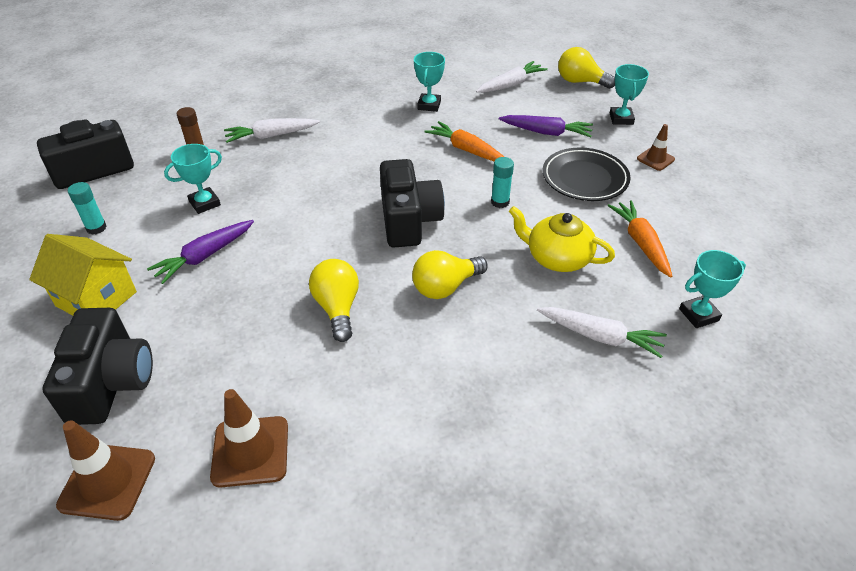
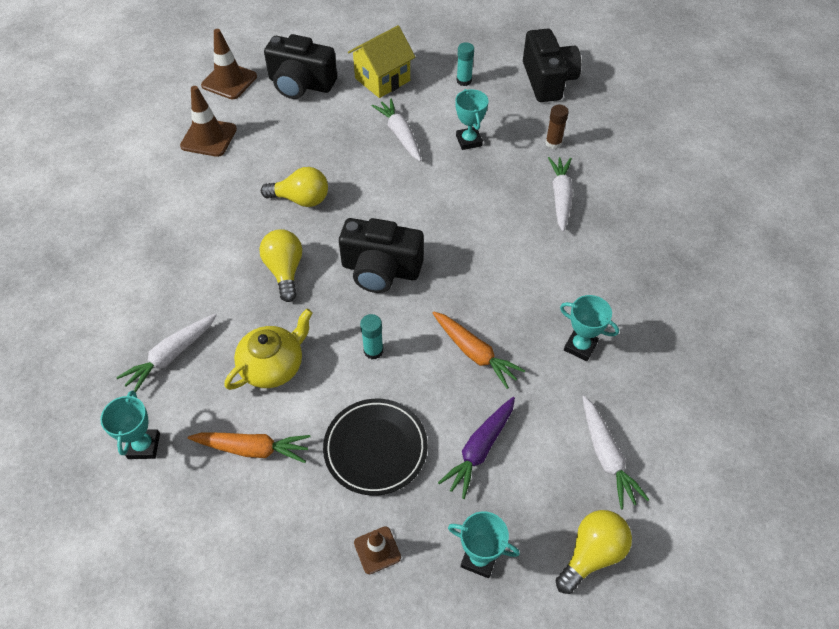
camera: 110 degrees right, 10 degrees up
purple carrot [147,220,254,284] -> white carrot [372,98,421,161]
orange carrot [424,121,504,161] -> orange carrot turned 75 degrees clockwise [432,311,526,389]

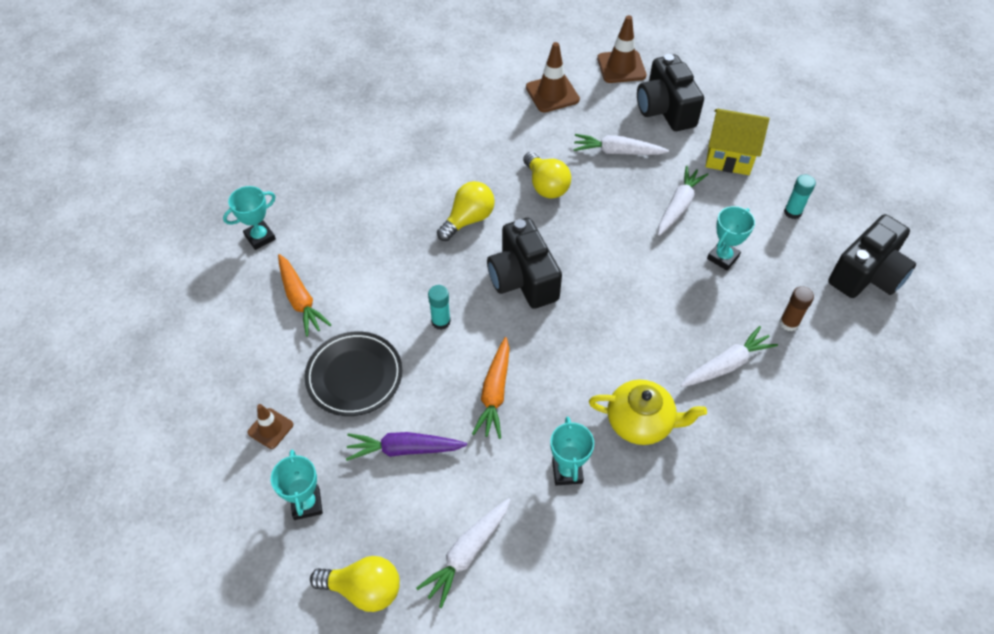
camera: 55 degrees right, 0 degrees up
white carrot [116,314,217,392] -> white carrot moved to [573,134,669,155]
yellow teapot [224,309,313,390] -> yellow teapot moved to [589,380,707,445]

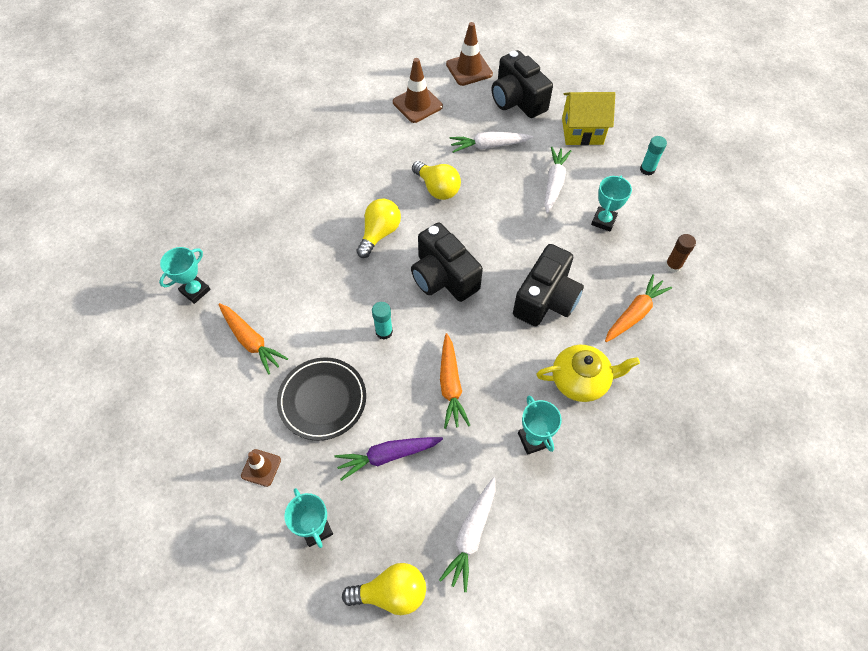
camera: 15 degrees left, 5 degrees up
white carrot [680,326,778,387] -> orange carrot [605,274,672,342]
black camera [828,214,916,298] -> black camera moved to [513,244,584,326]

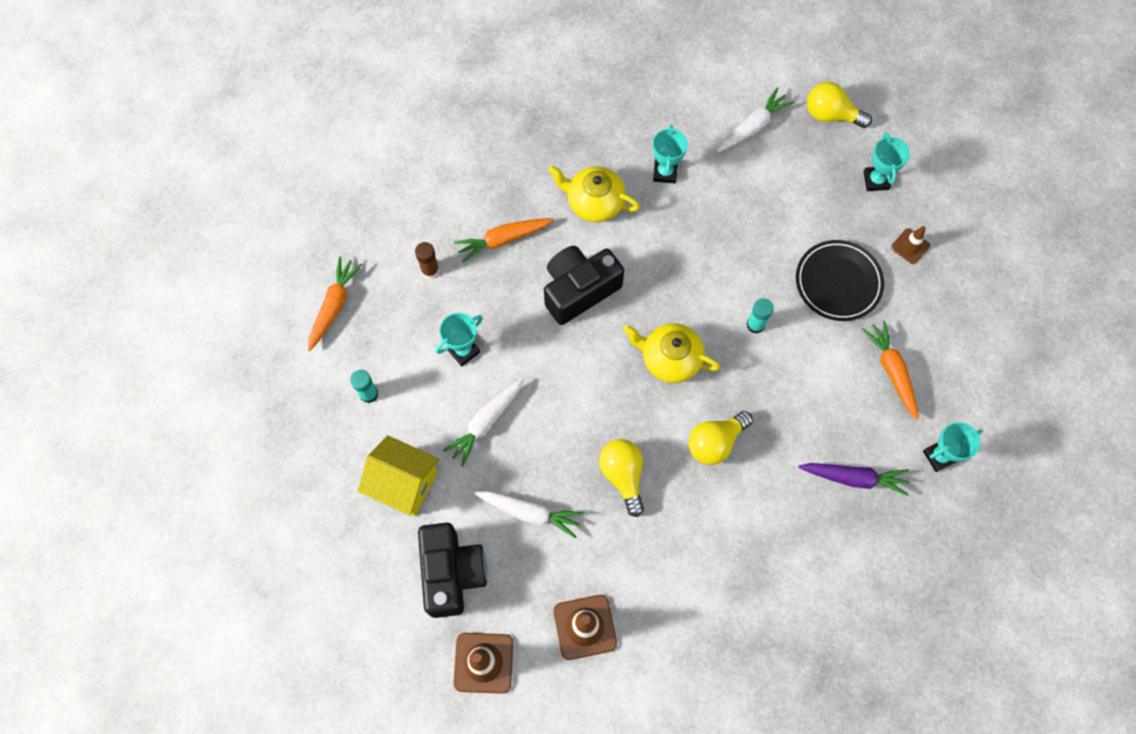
camera: 155 degrees left, 10 degrees up
purple carrot [334,437,443,481] -> purple carrot moved to [798,463,909,496]
black camera [411,223,483,302] -> yellow teapot [623,323,720,383]
orange carrot [440,333,471,429] -> orange carrot moved to [308,256,363,351]

